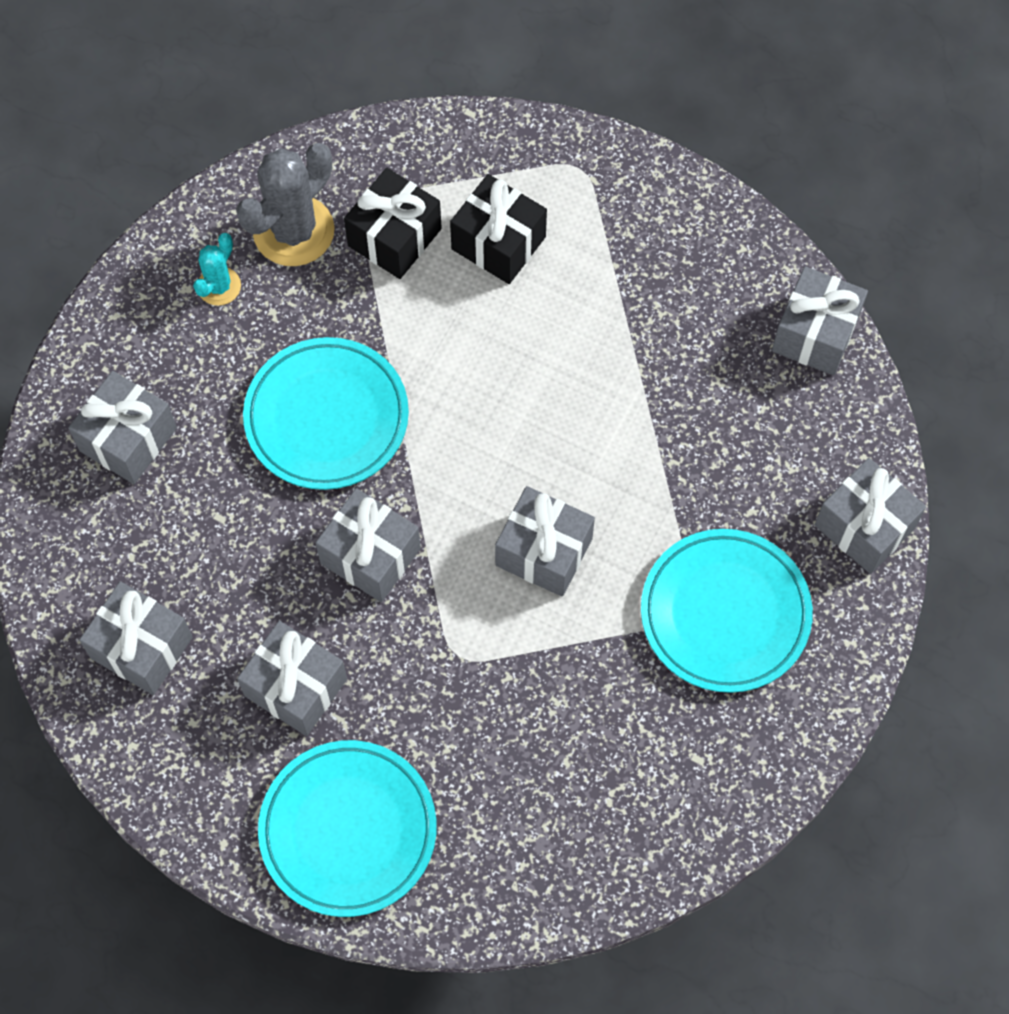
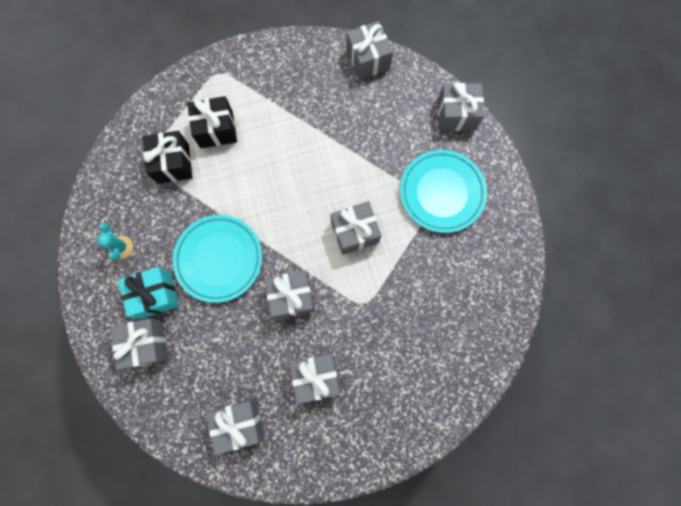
camera: 45 degrees left, 10 degrees up
grey cactus [236,143,335,266] -> none
turquoise plate [258,740,437,917] -> none
none -> turquoise gift [118,267,179,319]

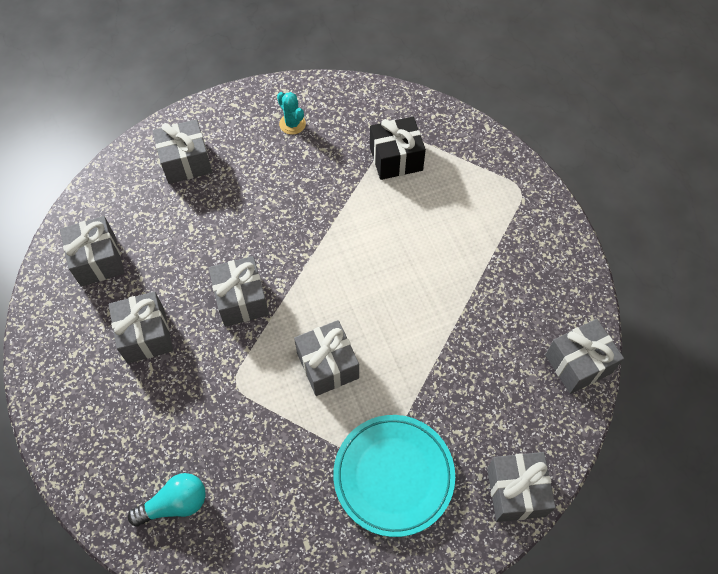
camera: 85 degrees right, 15 degrees down
turquoise cactus [97,223,133,260] -> turquoise cactus turned 75 degrees clockwise [277,92,306,135]
turquoise gift [118,267,179,319] -> none
turquoise plate [173,215,262,303] -> none
black gift [187,96,237,148] -> none
none -> turquoise light bulb [128,473,206,527]

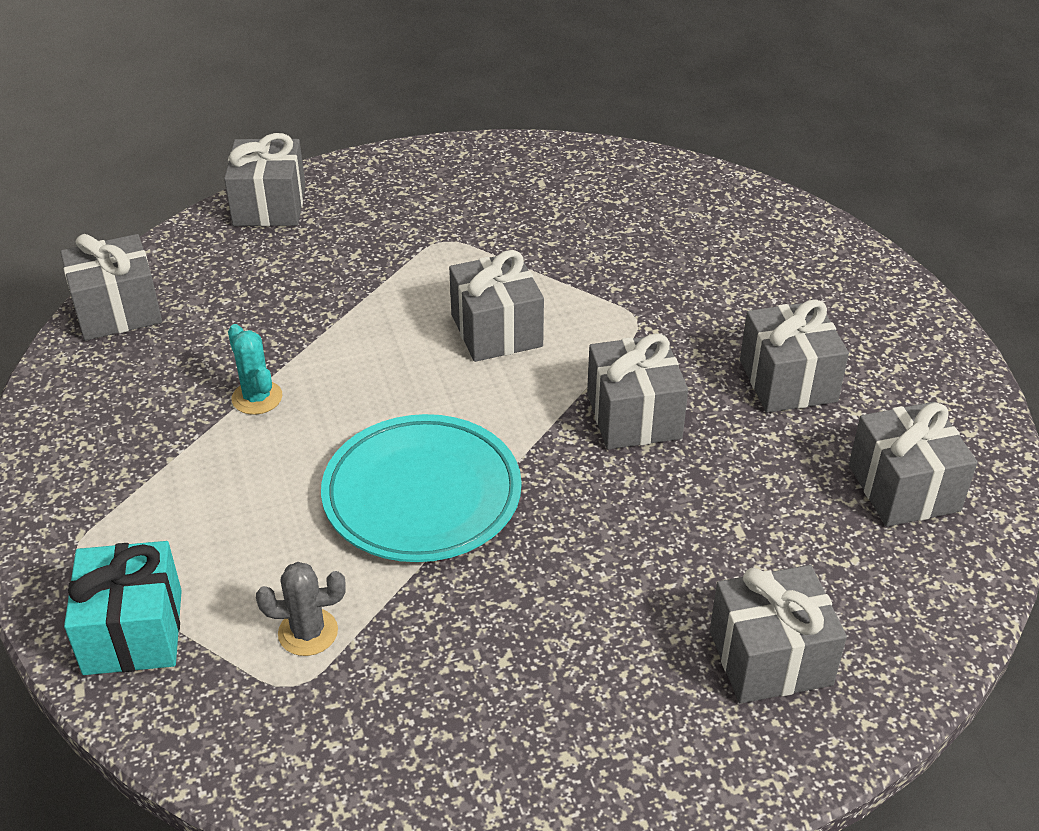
camera: 175 degrees left, 20 degrees down
turquoise light bulb [128,473,206,527] -> none
turquoise cactus [277,92,306,135] -> turquoise cactus moved to [228,324,282,415]
turquoise plate [333,415,455,537] -> turquoise plate moved to [321,414,522,562]
black gift [370,117,426,180] -> grey cactus [256,562,346,656]
none -> turquoise gift [64,541,182,675]

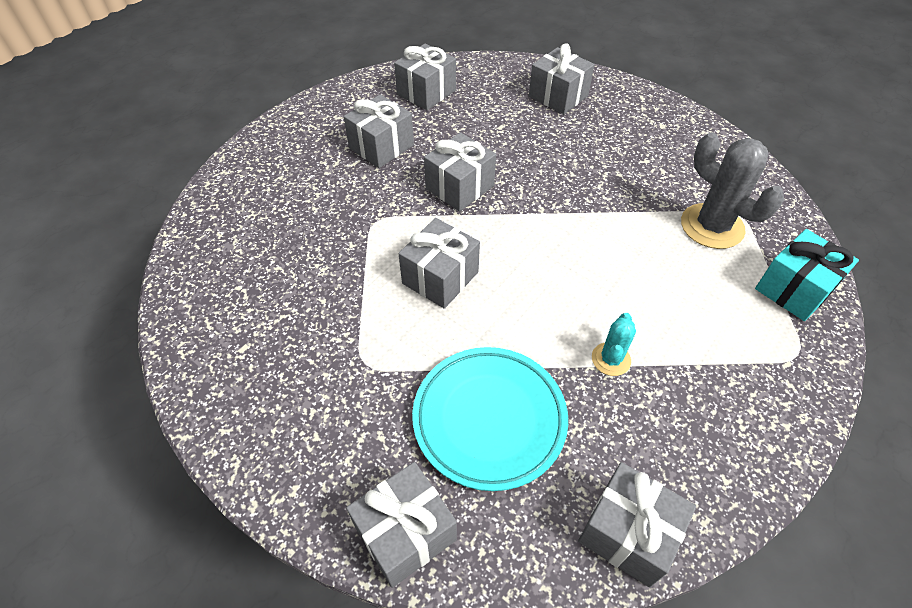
camera: 125 degrees left, 10 degrees up
grey cactus [256,562,346,656] -> grey cactus [681,132,784,249], size x1.88
turquoise plate [321,414,522,562] -> turquoise plate moved to [412,347,568,491]

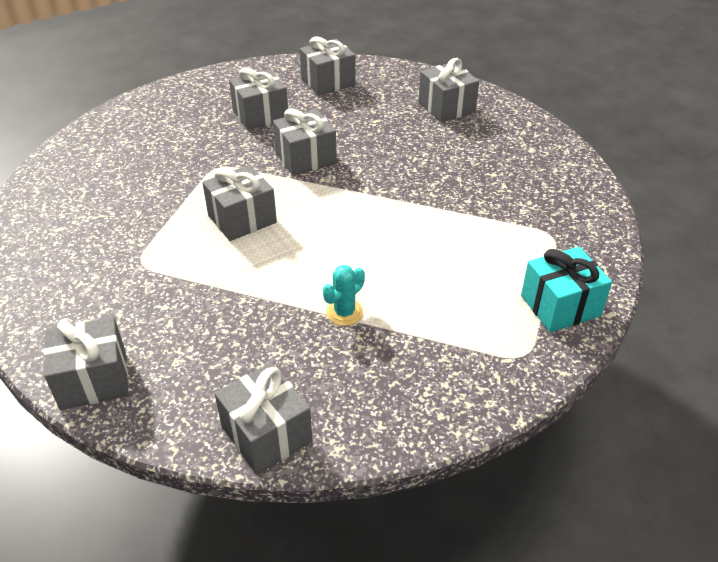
camera: 20 degrees right, 10 degrees down
turquoise plate [412,347,568,491] -> none
grey cactus [681,132,784,249] -> none

